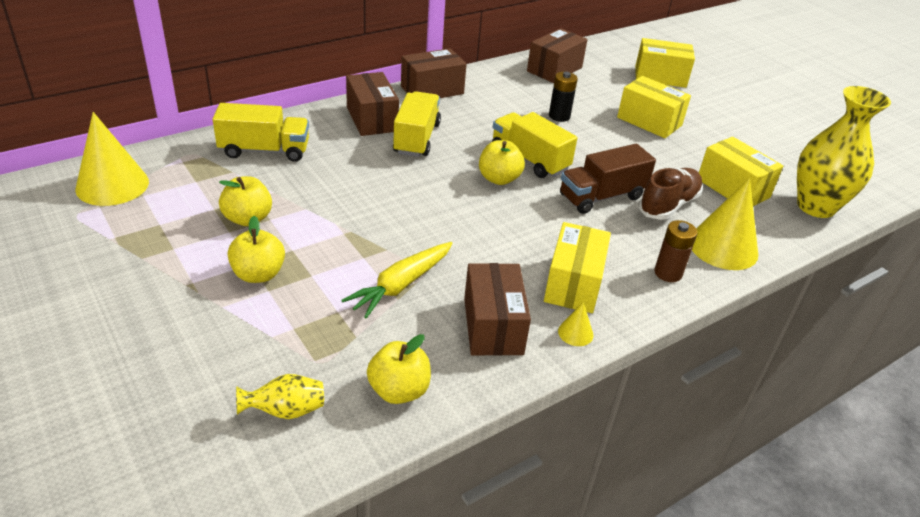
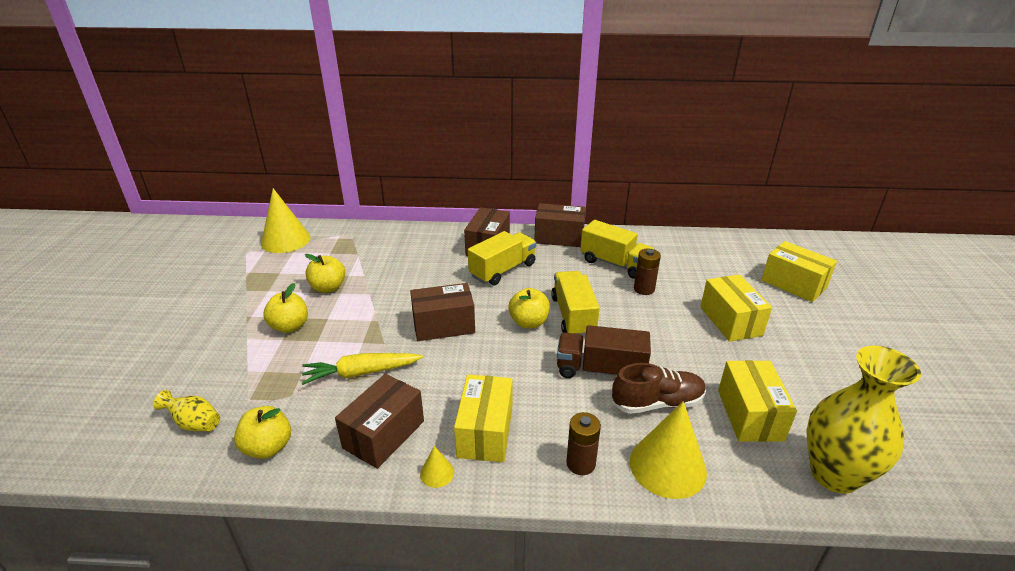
camera: 40 degrees right, 5 degrees down
yellow truck [213,103,309,162] -> yellow truck moved to [580,220,655,279]
brown box [527,28,588,83] -> brown box moved to [410,283,475,341]
yellow box [544,222,611,313] -> yellow box turned 45 degrees counterclockwise [454,375,513,462]
black battery [549,72,578,122] -> brown battery [634,249,661,295]

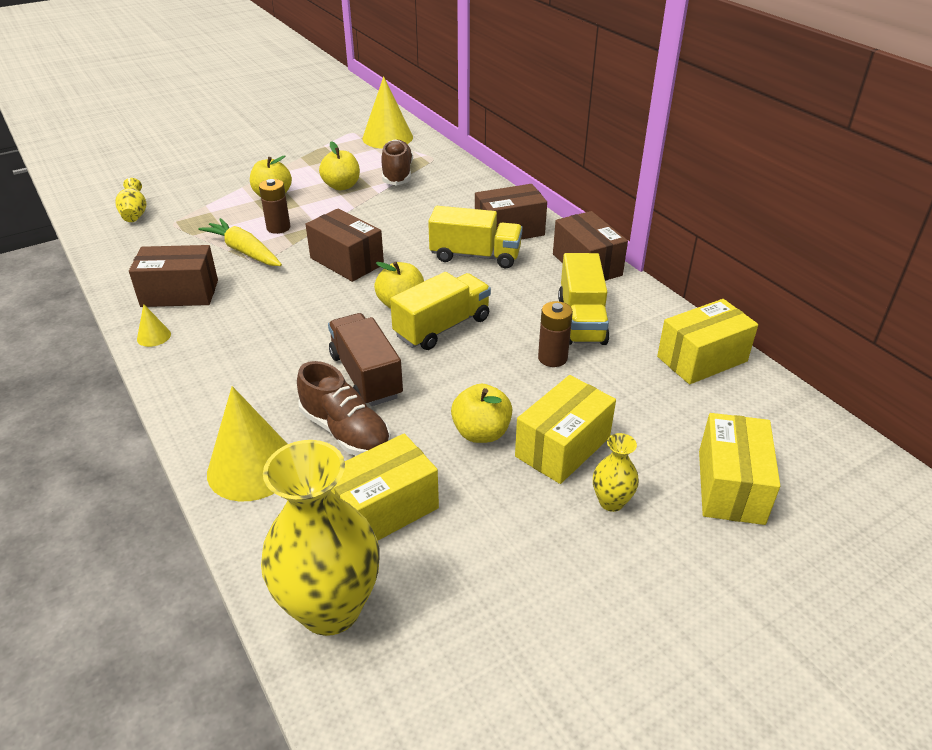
camera: 55 degrees right, 5 degrees up
yellow apple [234,406,291,459] -> yellow apple moved to [451,384,512,443]
yellow box [454,375,513,462] -> yellow box moved to [657,299,758,384]
brown battery [566,412,601,475] -> brown battery moved to [259,179,291,234]
none -> brown shoe [381,139,413,186]
none -> yellow vase [593,433,639,512]

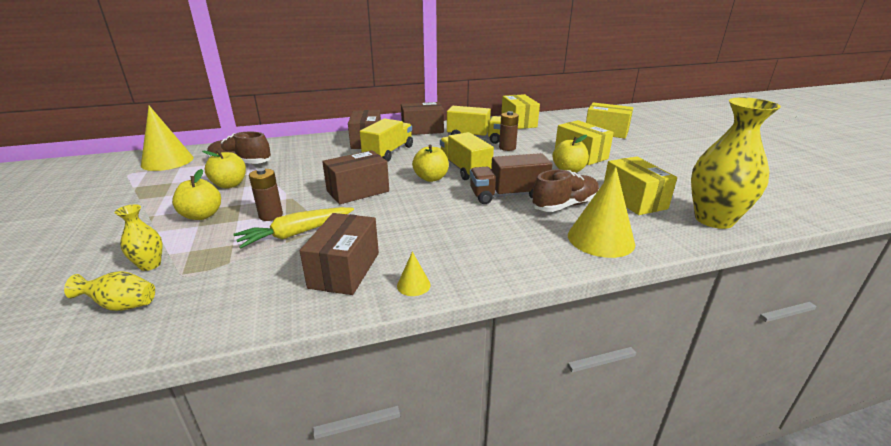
camera: 75 degrees left, 10 degrees down
yellow vase [593,433,639,512] -> yellow vase moved to [115,204,163,271]

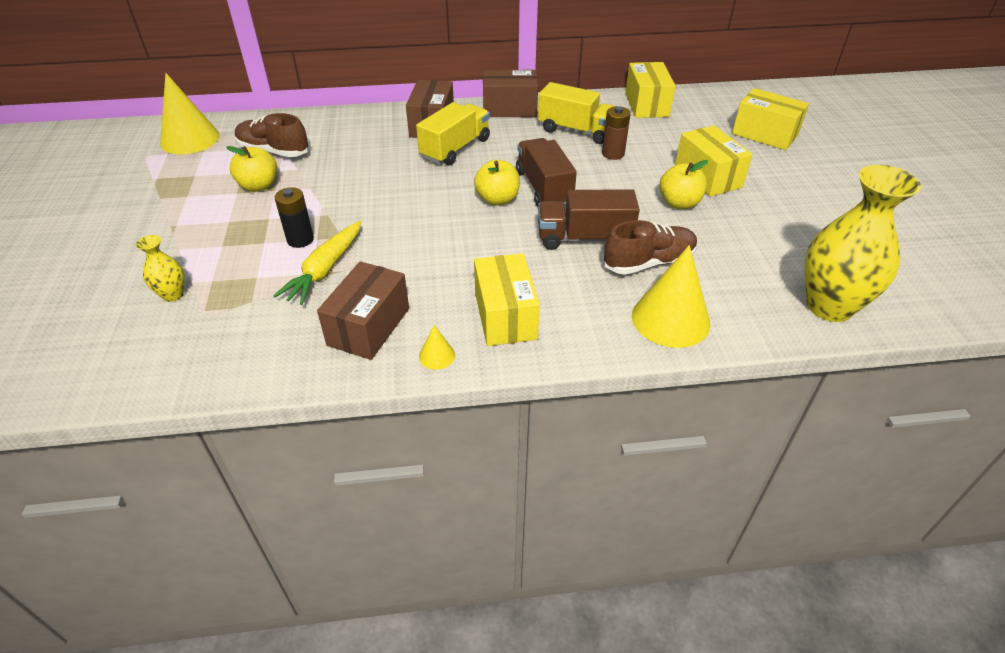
camera: 10 degrees right, 15 degrees up
yellow vase [64,271,155,311] -> none
yellow apple [172,169,221,220] -> none
yellow carrot [233,207,354,249] -> yellow carrot turned 45 degrees counterclockwise [273,221,361,305]
brown battery [249,168,283,221] -> black battery [274,187,314,248]
brown box [322,150,389,204] -> none
yellow truck [440,132,494,180] -> brown truck [516,138,577,207]
yellow box [604,156,677,215] -> yellow box moved to [474,253,540,346]

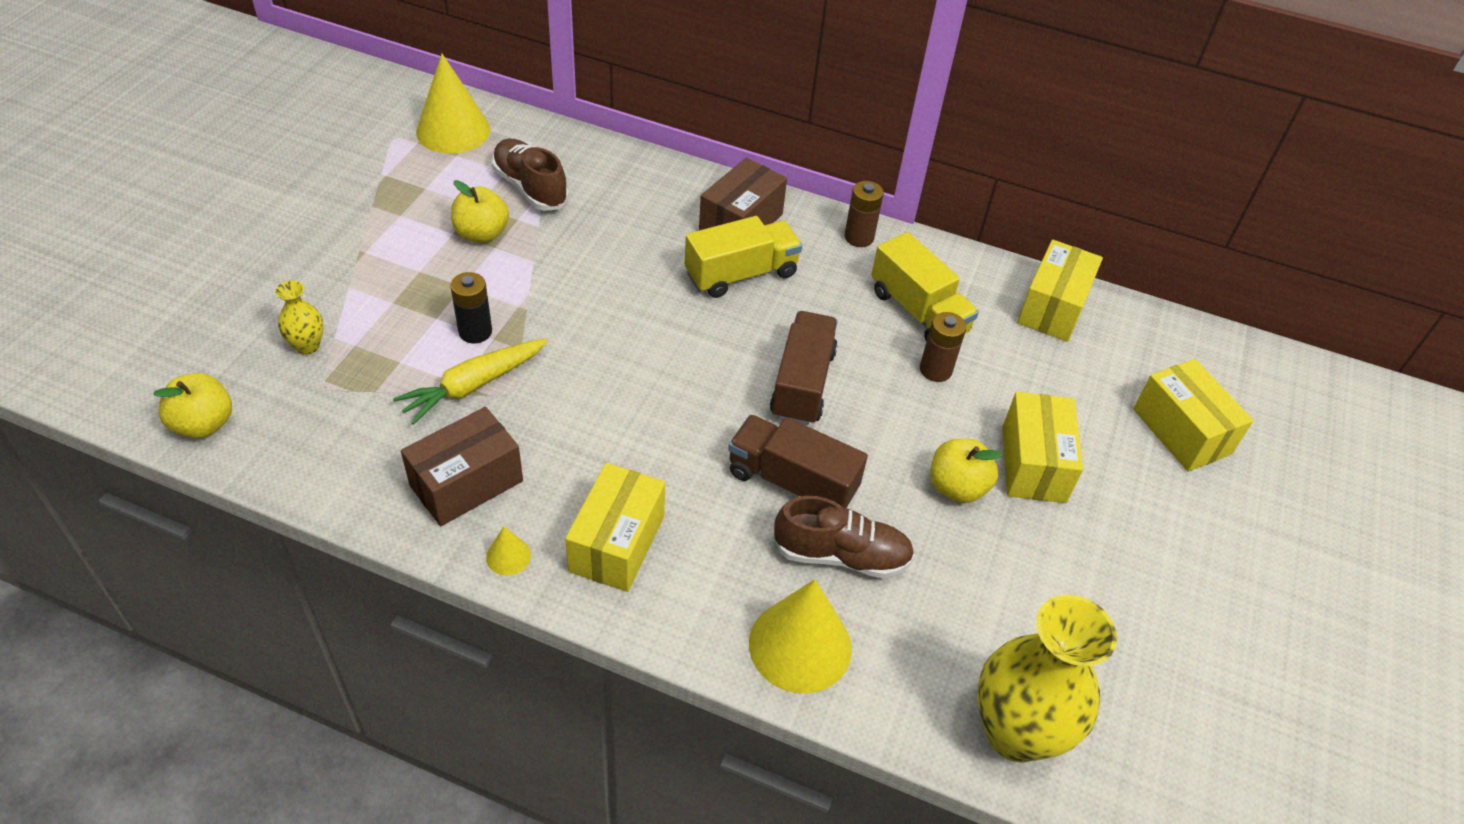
camera: 25 degrees right, 5 degrees up
yellow apple [474,160,520,205] -> yellow apple moved to [153,373,232,438]
brown box [483,70,538,117] -> brown battery [845,181,884,247]

